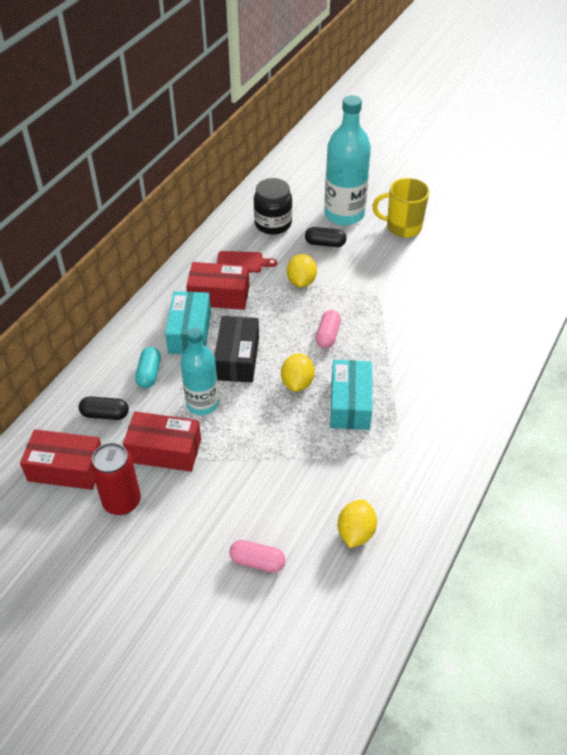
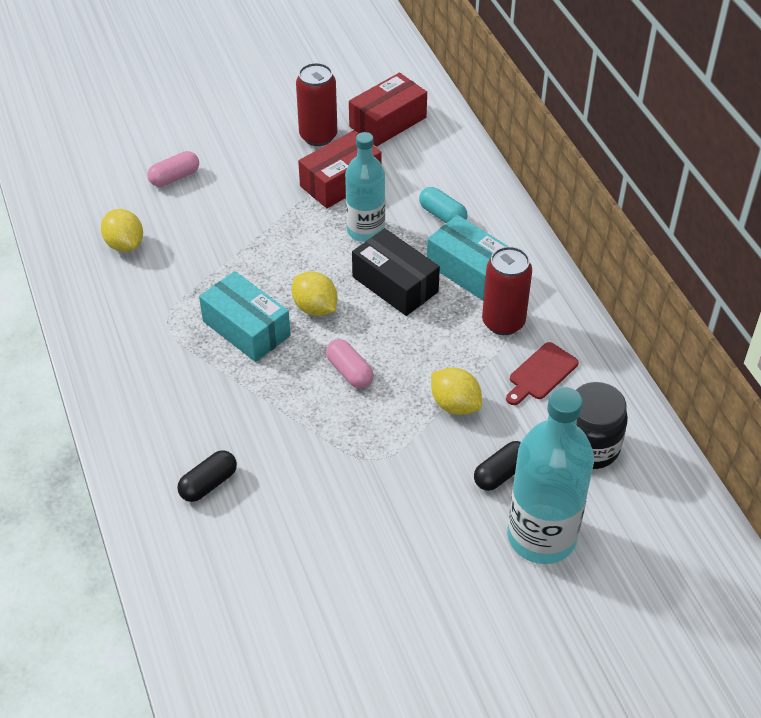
camera: 130 degrees right, 0 degrees up
black capsule [79,396,129,420] -> black capsule moved to [177,450,237,502]
red box [186,262,249,310] -> red can [482,246,532,335]
yellow mug [372,178,429,238] -> none

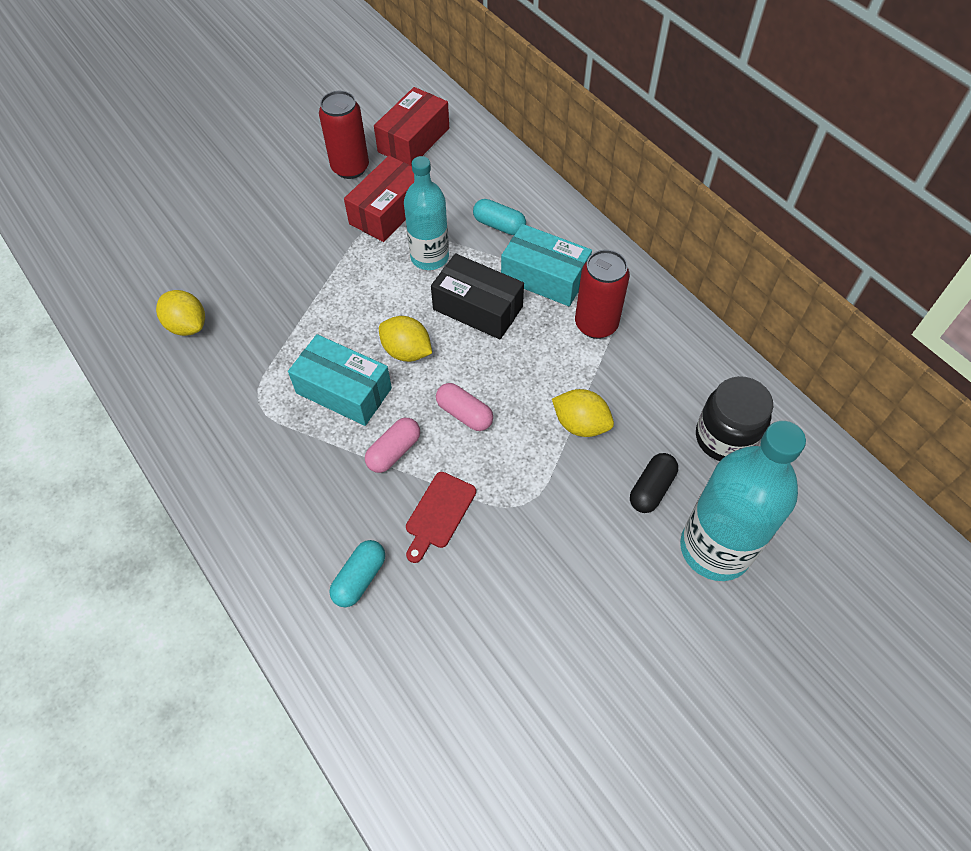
camera: 15 degrees left, 10 degrees up
pink capsule [148,151,199,187] -> pink capsule moved to [365,418,420,473]
black capsule [177,450,237,502] -> turquoise capsule [329,540,385,607]
red cutting board [506,342,579,405] -> red cutting board moved to [406,472,476,563]

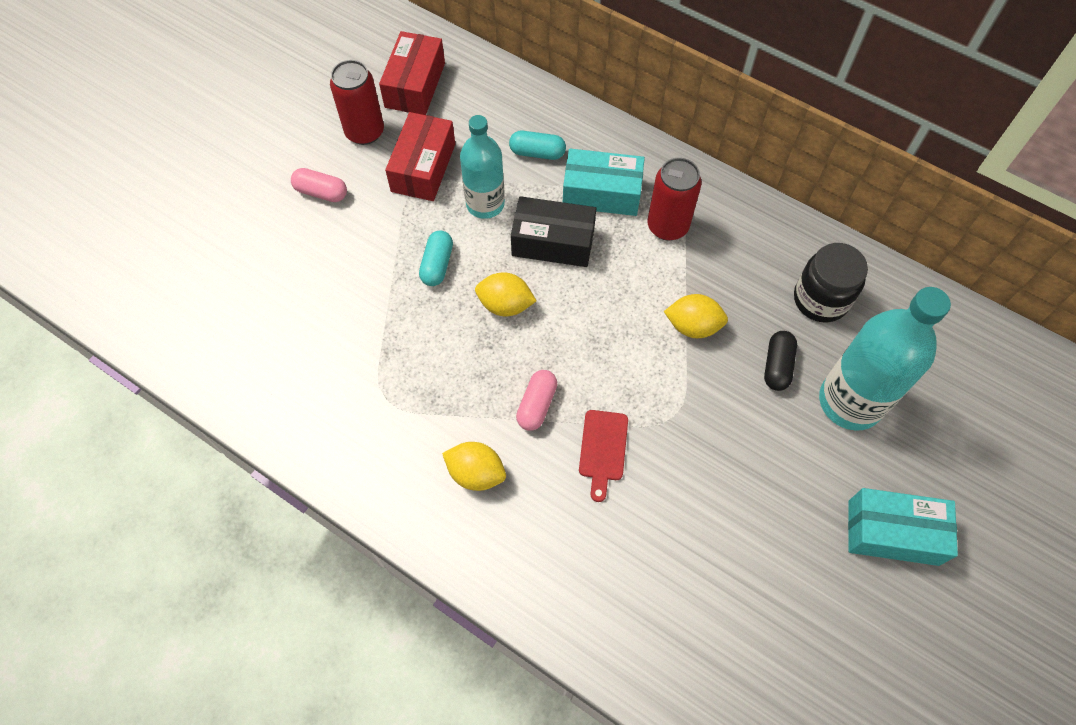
camera: 20 degrees left, 5 degrees up
yellow lemon [156,290,205,336] -> yellow lemon moved to [442,442,506,491]
turquoise box [288,334,392,426] -> turquoise box moved to [848,488,958,566]
turquoise capsule [329,540,385,607] -> turquoise capsule moved to [419,230,453,286]
pink capsule [436,383,493,431] -> pink capsule moved to [291,168,347,202]

